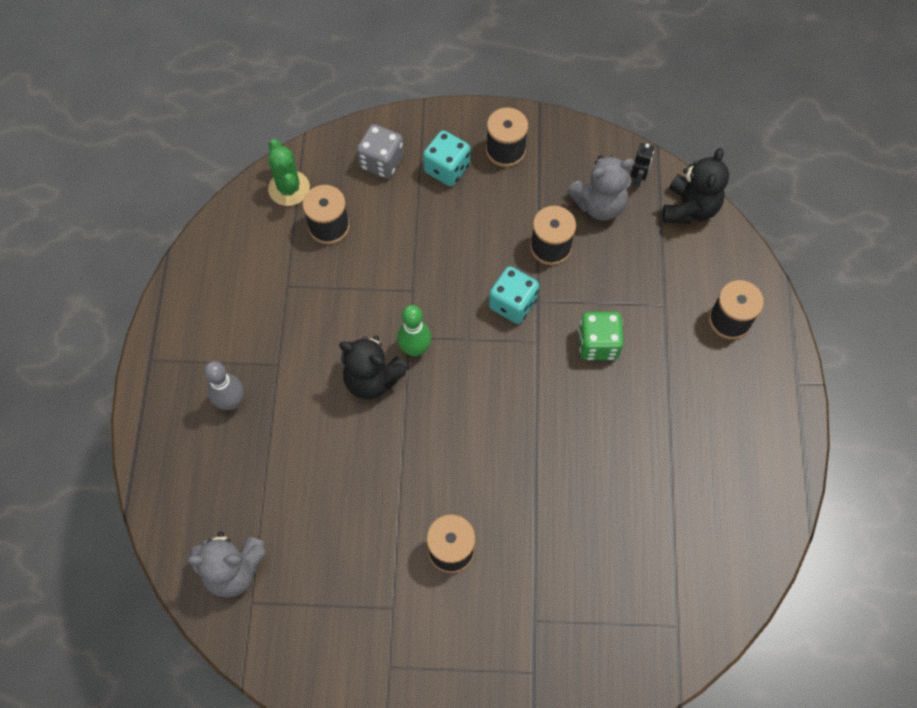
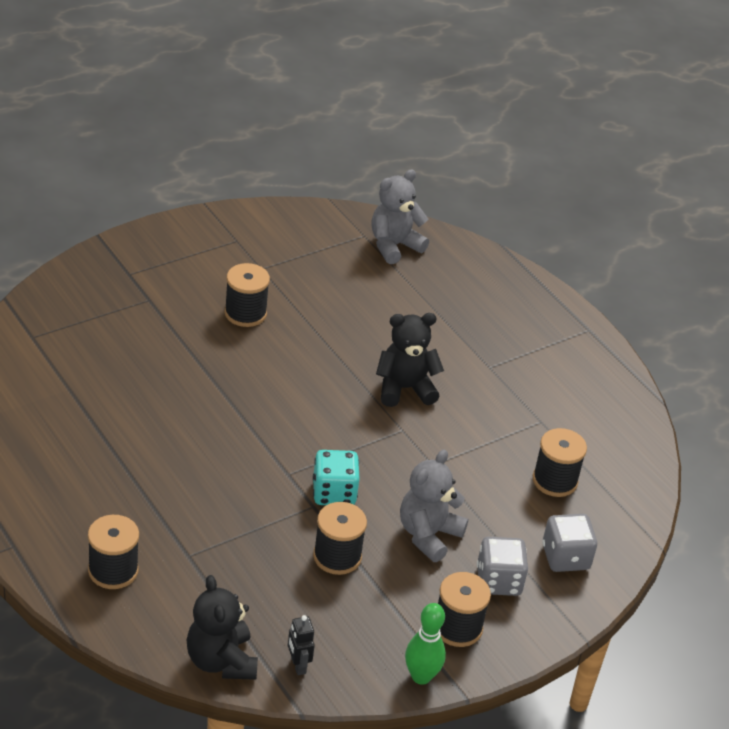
camera: 140 degrees right, 25 degrees down
grey bowling pin [204,361,244,410] -> none
green cactus [268,139,310,206] -> none
green bowling pin [397,305,431,356] -> green bowling pin moved to [405,603,446,685]
turquoise dice [423,130,470,186] -> grey dice [477,537,528,596]
grey teddy bear [567,155,635,221] -> grey teddy bear moved to [400,450,468,562]
green dice [578,312,624,360] -> none

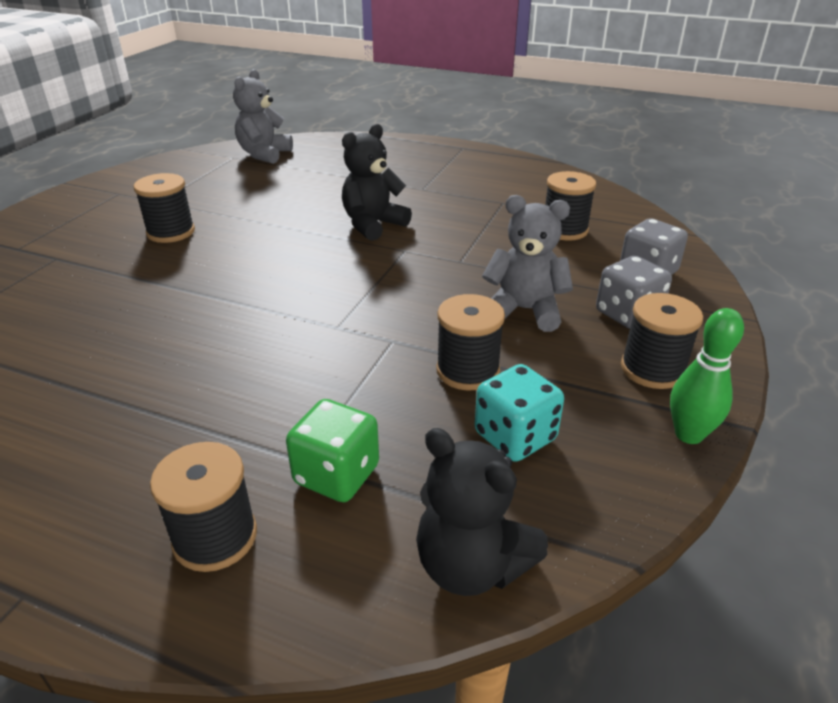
camera: 30 degrees left, 5 degrees down
black robot [288,615,315,675] -> none
turquoise dice [313,450,360,505] -> turquoise dice moved to [475,364,564,462]
grey teddy bear [400,450,468,562] -> grey teddy bear turned 105 degrees clockwise [482,195,573,332]
none -> green dice [286,399,379,502]

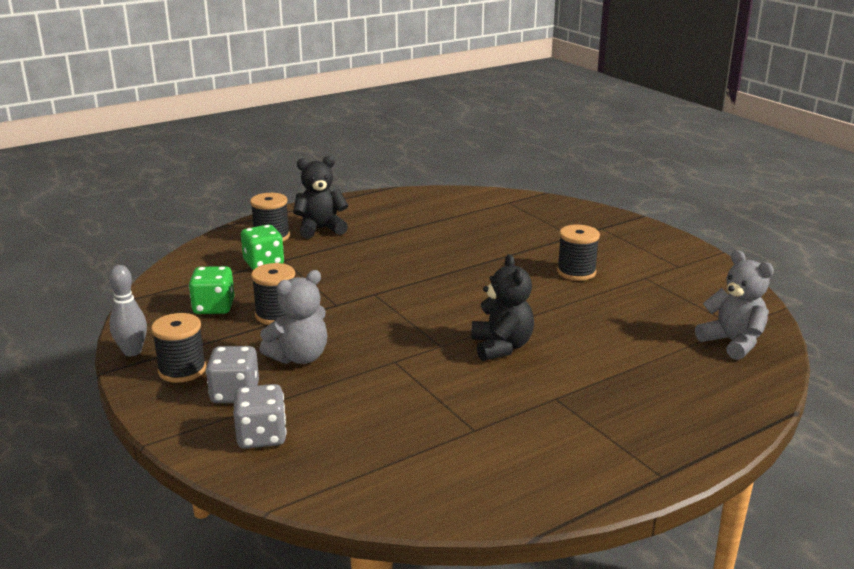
camera: 125 degrees right, 10 degrees down
black teddy bear [416,428,548,596] -> black teddy bear moved to [293,156,348,239]
turquoise dice [475,364,564,462] -> green dice [189,266,234,314]
black spool [545,171,596,241] -> none
green bowling pin [670,308,744,444] -> grey bowling pin [109,265,147,356]

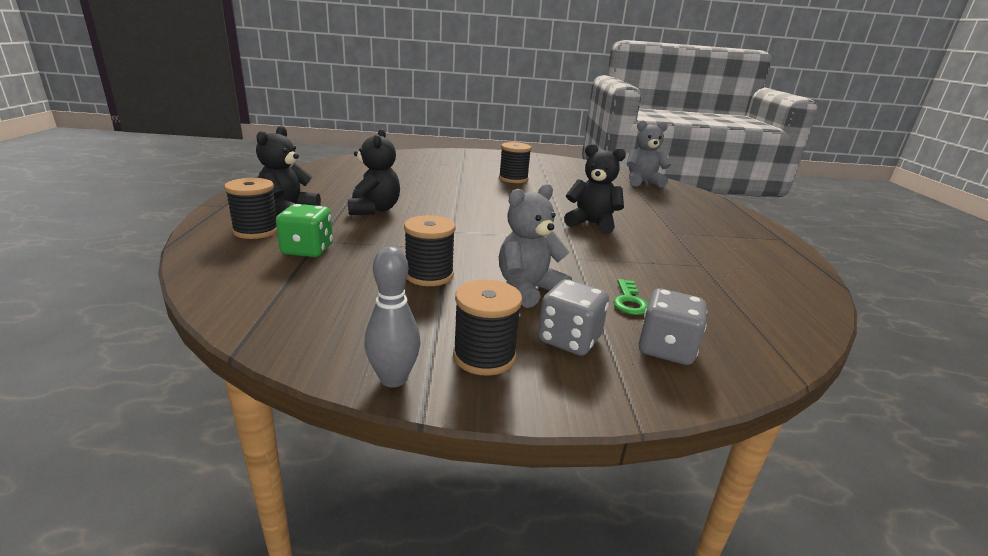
camera: 60 degrees left, 0 degrees up
green dice [189,266,234,314] -> none
grey teddy bear [259,270,327,364] -> grey teddy bear turned 120 degrees counterclockwise [499,184,572,308]
none -> black teddy bear [348,128,400,215]
none -> green key [613,279,648,315]

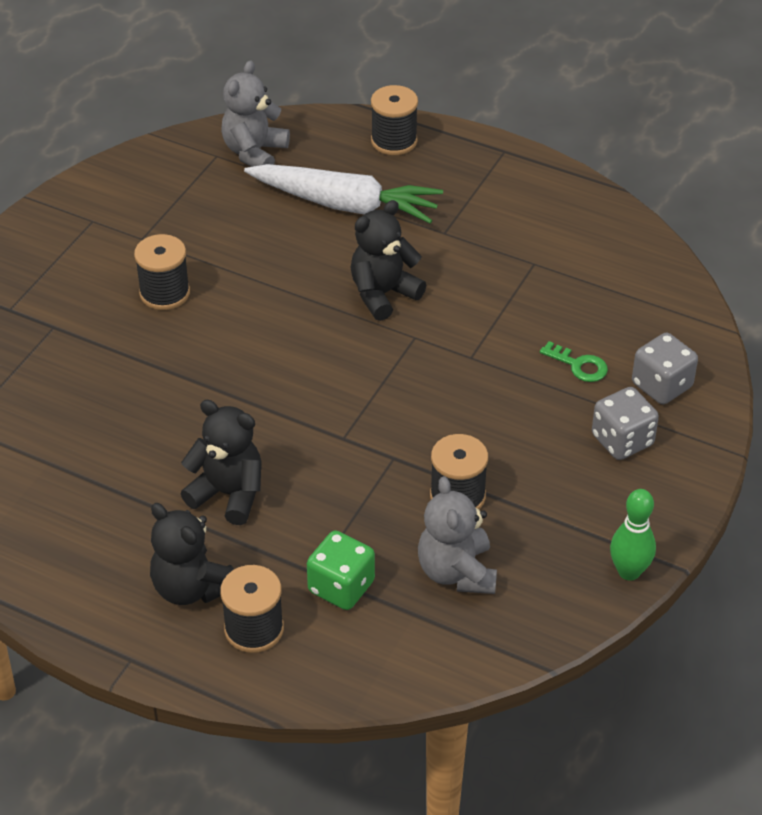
camera: 60 degrees left, 20 degrees up
grey bowling pin [364,246,421,387] -> green bowling pin [610,489,656,581]
black spool [453,279,522,376] -> black spool moved to [371,85,418,155]
grey teddy bear [499,184,572,308] -> grey teddy bear moved to [418,476,497,594]
none -> white carrot [244,164,443,224]

